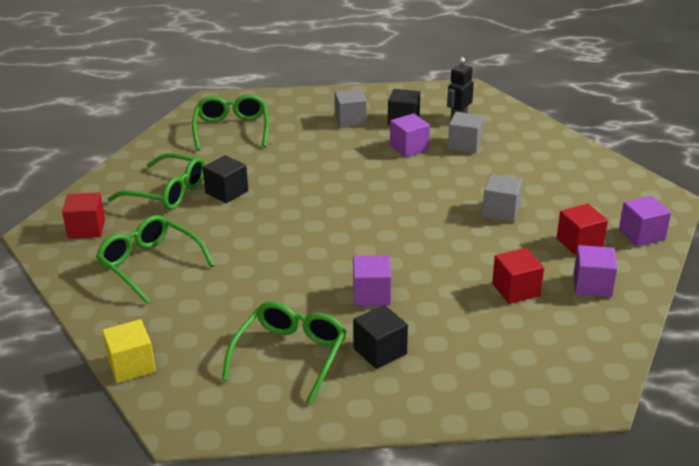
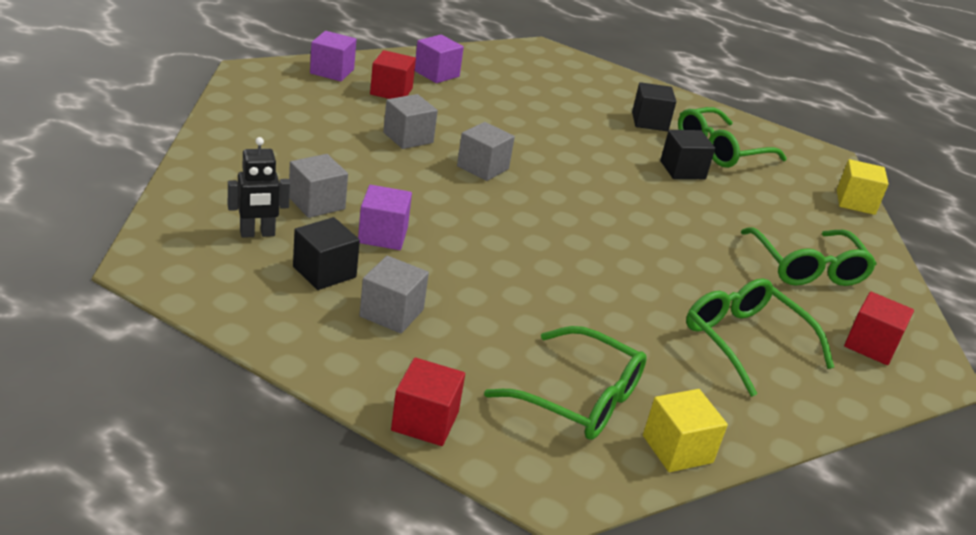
camera: 150 degrees left, 0 degrees up
green glasses [192,94,269,151] -> green glasses turned 90 degrees counterclockwise [484,326,647,440]
black cube [203,155,248,203] -> black cube moved to [660,130,715,179]
purple cube [353,255,391,306] -> none
red cube [492,248,544,304] -> red cube moved to [391,357,465,446]
none -> grey cube [457,122,515,181]
none -> yellow cube [643,389,728,472]

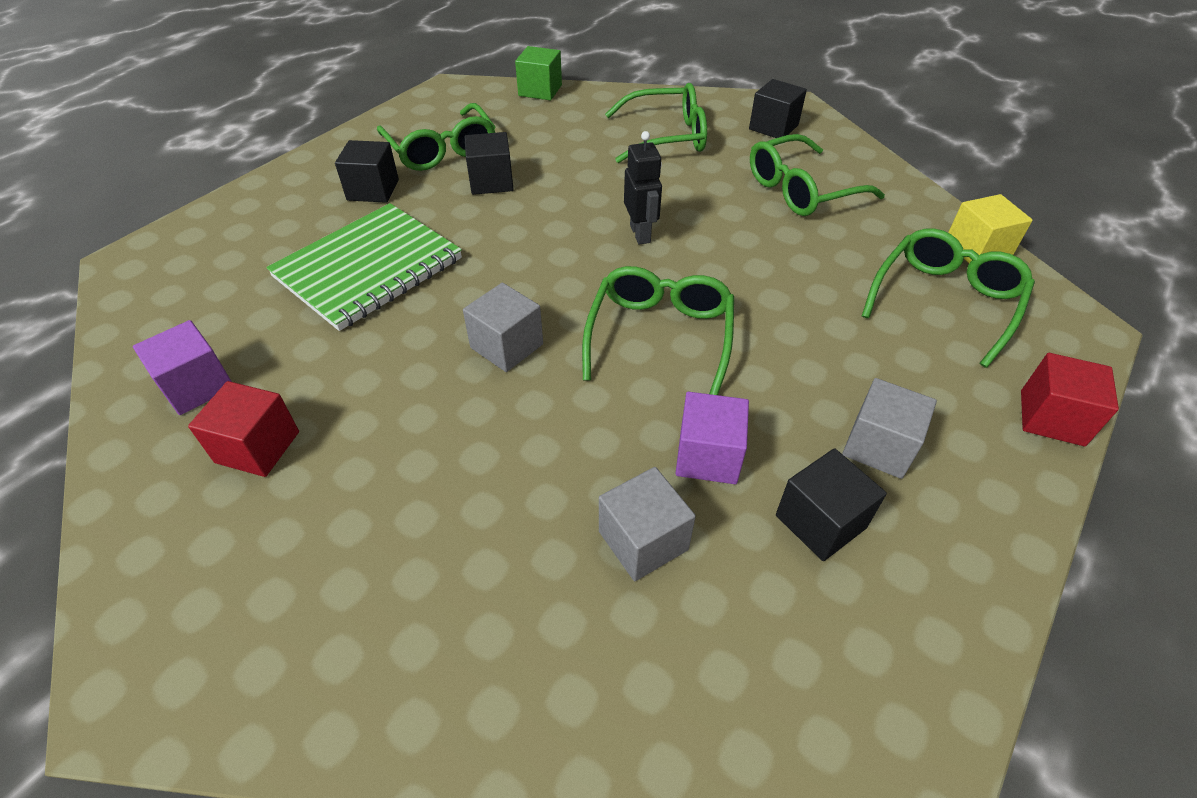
camera: 80 degrees left, 15 degrees up
black robot [228,137,290,238] -> black robot moved to [624,131,662,244]
purple cube [310,31,356,82] -> none
grey cube [383,94,438,149] -> none
yellow cube [837,159,889,215] -> green cube [515,46,562,100]
red cube [844,292,914,365] -> black cube [749,79,807,138]
none -> green notebook [266,203,462,331]
none -> green glasses [582,266,734,395]

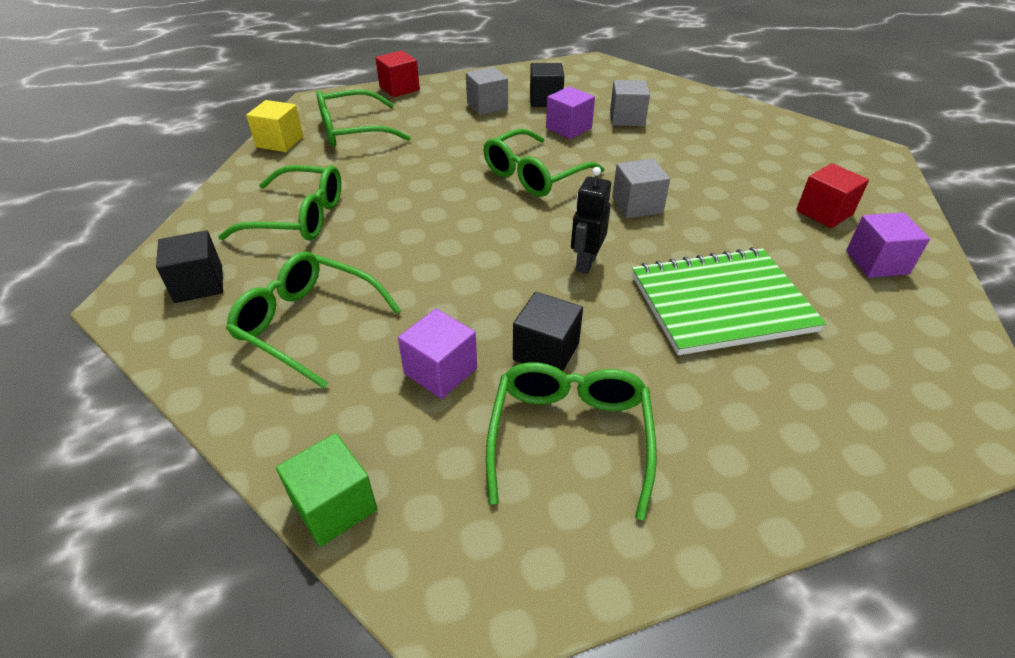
camera: 145 degrees left, 5 degrees down
black cube [335,140,399,203] -> none
black robot [624,131,662,244] -> black robot moved to [571,167,611,274]
none -> purple cube [398,309,477,399]

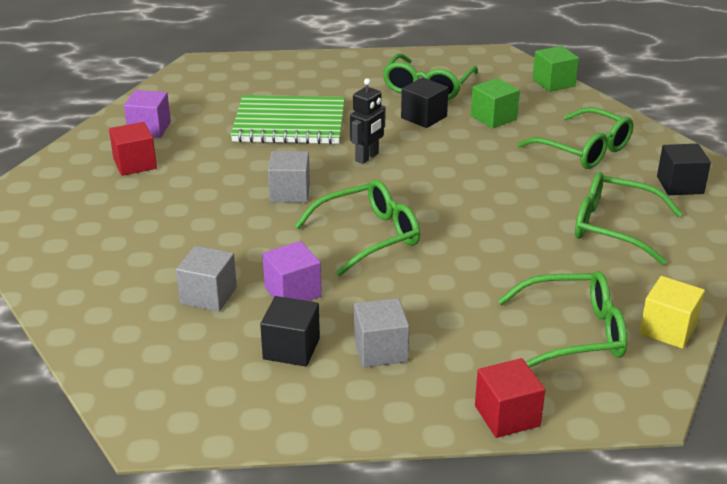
camera: 165 degrees left, 10 degrees down
purple cube [398,309,477,399] -> green cube [471,78,520,129]

